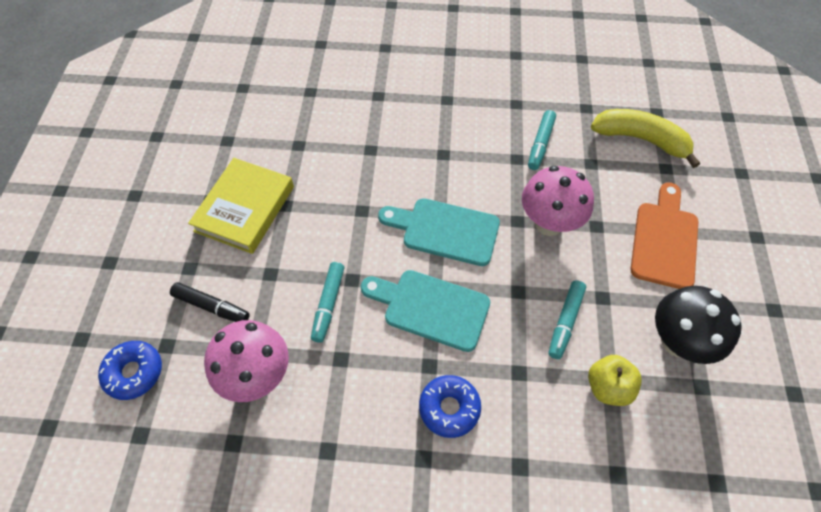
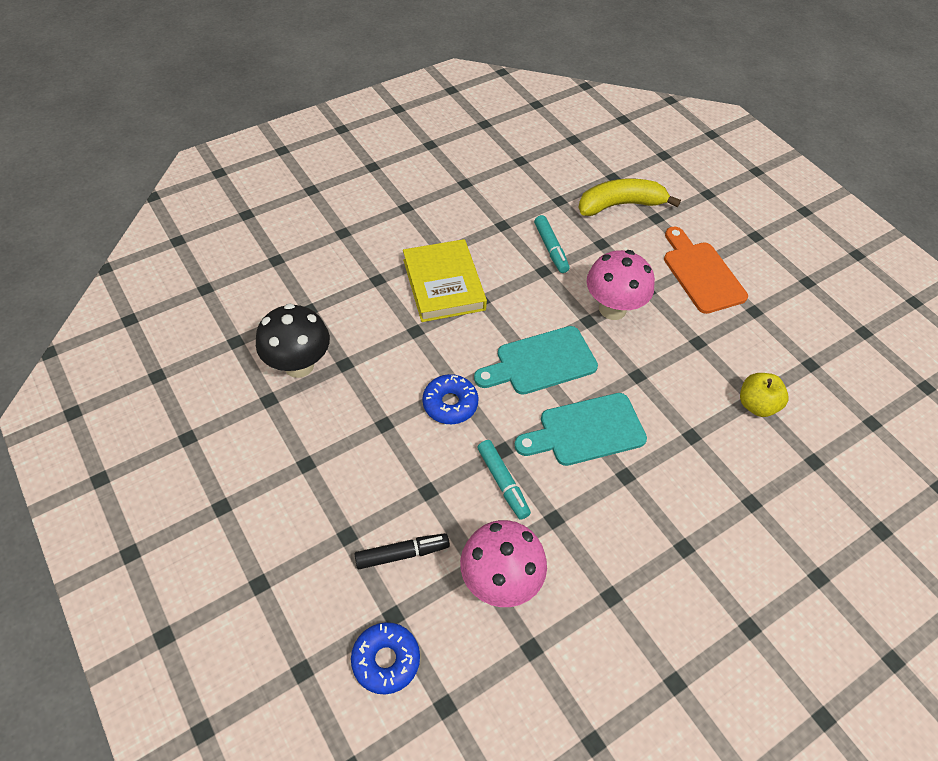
camera: 40 degrees left, 5 degrees down
yellow book [188,158,294,254] -> yellow book moved to [403,239,487,322]
blue donut [419,375,481,438] -> blue donut moved to [422,374,478,424]
turquoise marker [548,280,586,359] -> none
black mushroom [655,286,742,364] -> black mushroom moved to [256,303,330,378]

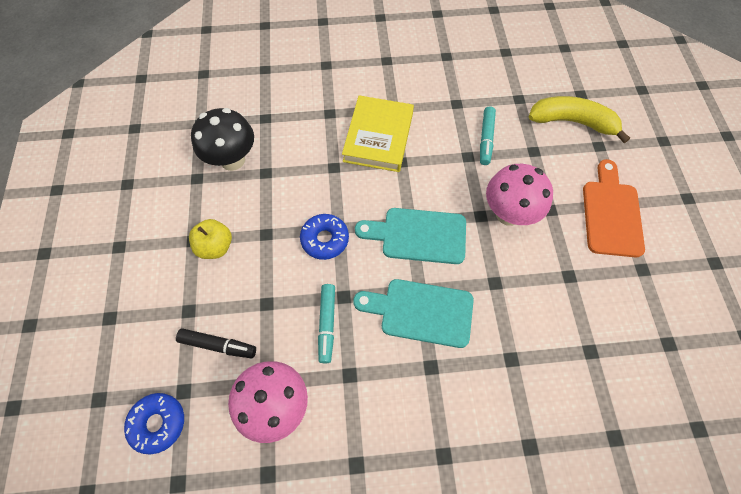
camera: 30 degrees right, 10 degrees up
yellow apple [740,373,788,417] -> yellow apple moved to [189,219,232,259]

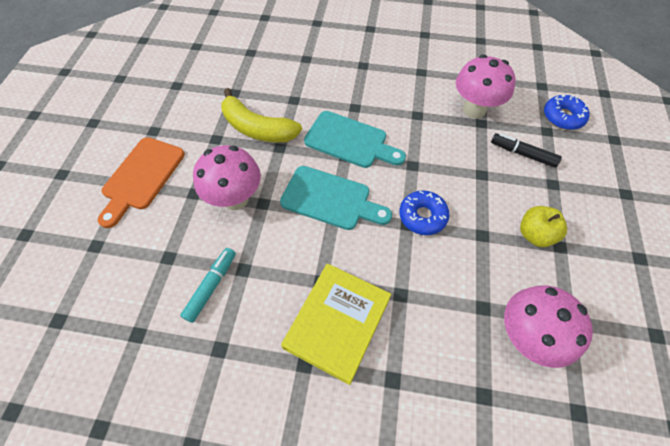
camera: 165 degrees left, 5 degrees down
black mushroom [191,108,254,171] -> pink mushroom [504,285,593,368]
turquoise marker [318,284,335,363] -> none
yellow banana [529,96,630,143] -> yellow banana moved to [221,88,302,142]

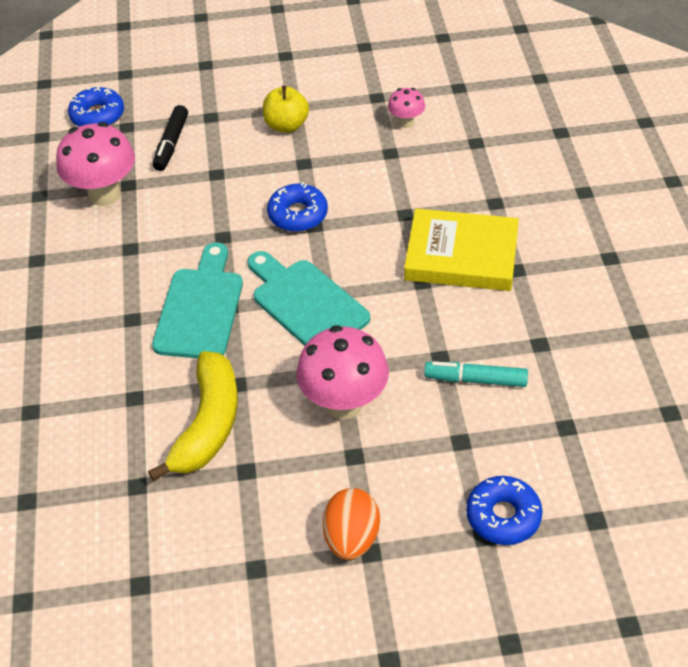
camera: 105 degrees left, 10 degrees down
orange cutting board [98,137,185,228] -> orange egg [323,488,380,560]
turquoise cutting board [280,166,392,230] -> turquoise cutting board turned 45 degrees counterclockwise [248,251,370,346]
pink mushroom [504,285,593,368] -> pink mushroom [388,88,425,128], size x0.51
none -> blue donut [466,476,543,545]

